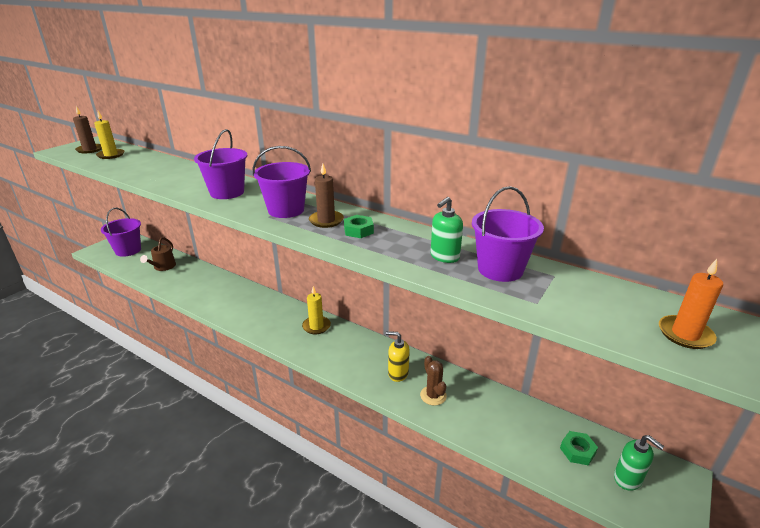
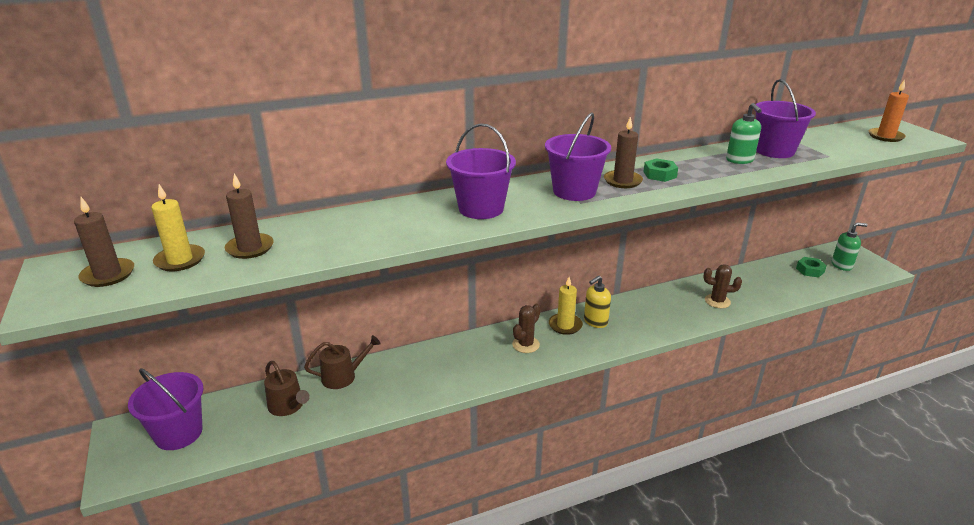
camera: 55 degrees left, 0 degrees up
yellow soap dispenser [386,331,410,382] -> yellow soap dispenser moved to [584,276,611,328]
none -> brown candle [225,173,274,259]
none -> brown watering can [304,335,381,389]
none -> brown cactus [512,304,541,353]

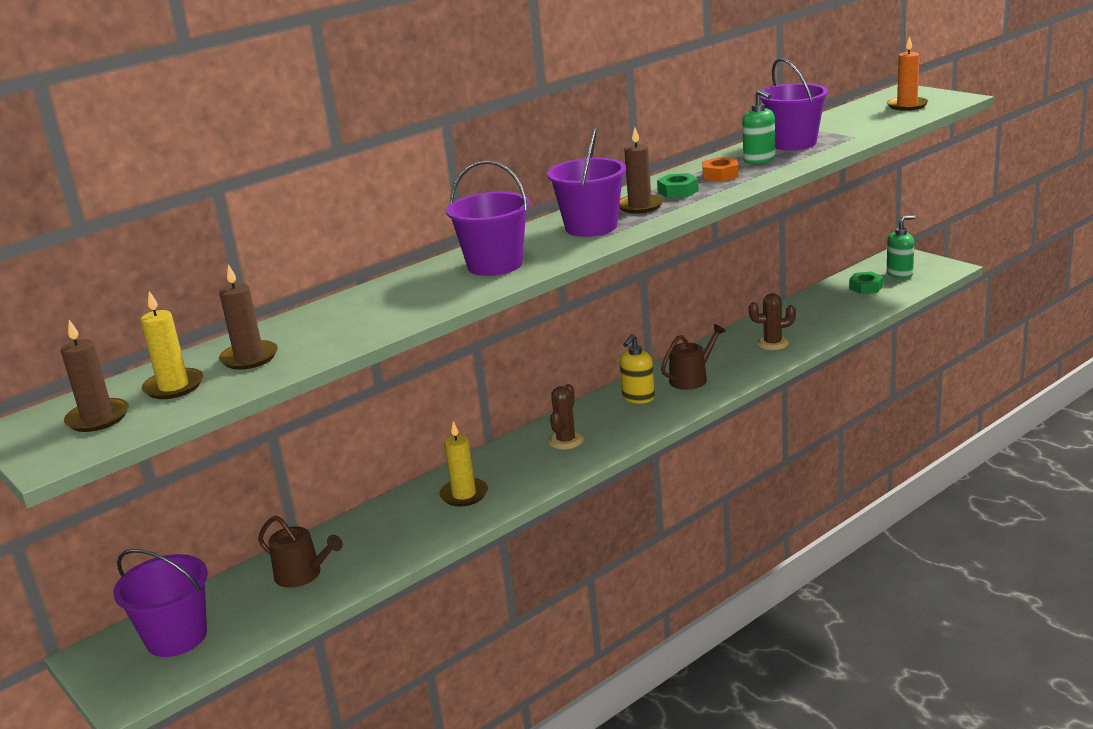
camera: 15 degrees left, 5 degrees down
brown watering can [304,335,381,389] -> brown watering can moved to [661,324,726,390]
yellow candle [549,277,583,335] -> yellow candle moved to [439,421,488,507]
none -> orange nut [702,157,739,182]

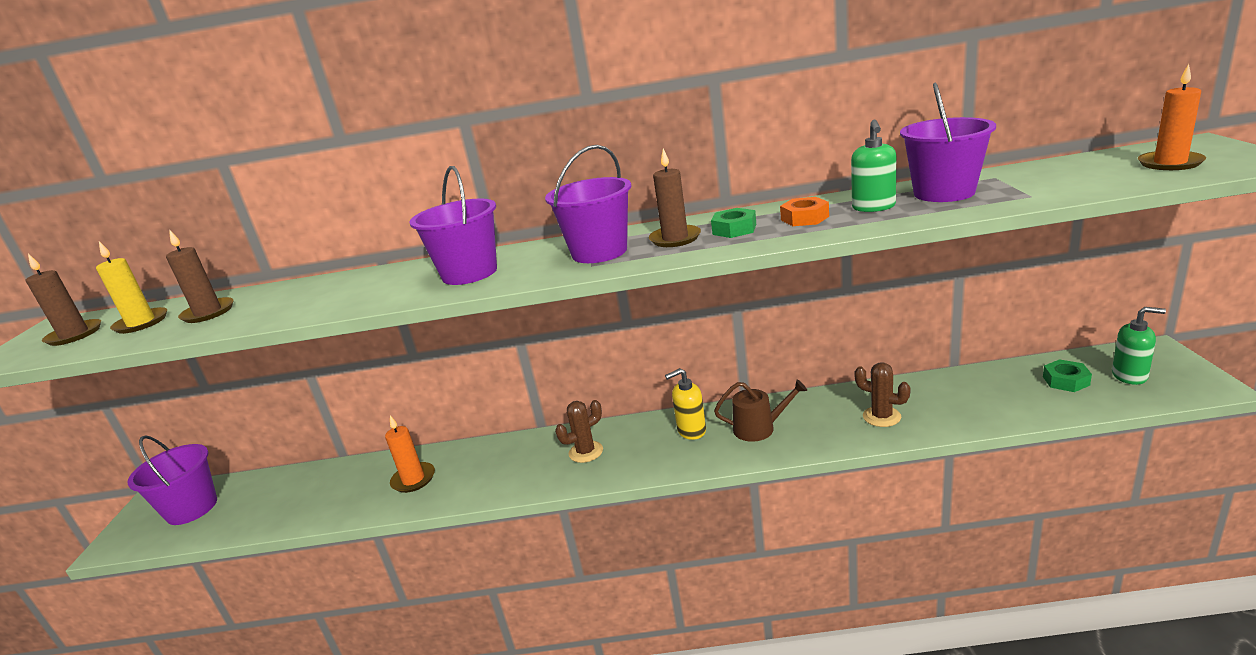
camera: 40 degrees right, 0 degrees up
brown watering can [258,515,343,588] -> none
yellow candle [439,421,488,507] -> none
none -> orange candle [385,416,435,493]

